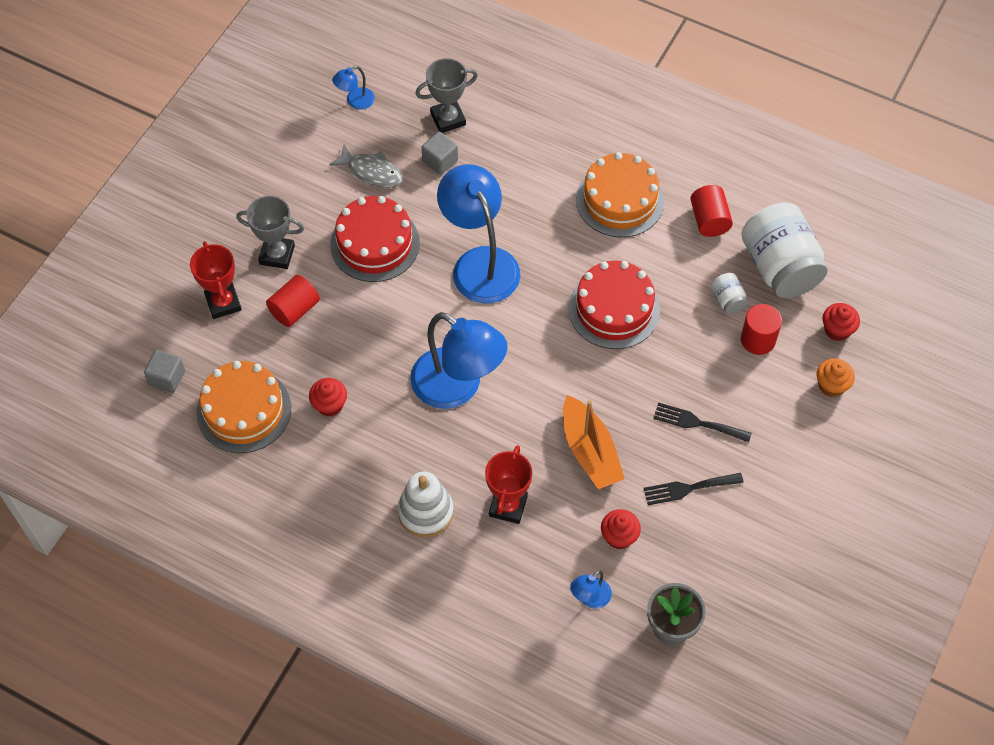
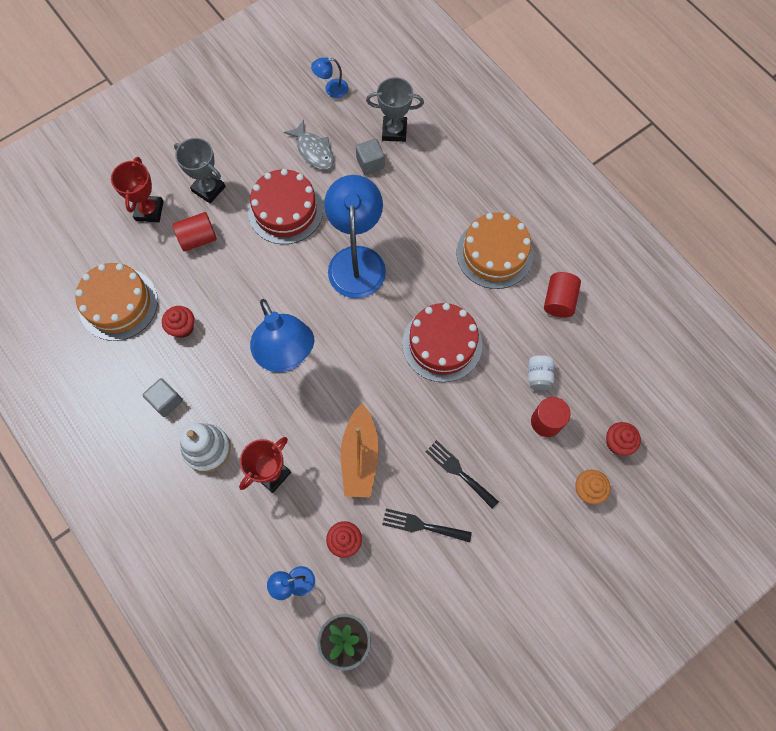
camera: 25 degrees right, 10 degrees up
grey cube [144,350,185,393] -> grey cube moved to [143,378,183,417]
white jar [741,202,828,298] -> none

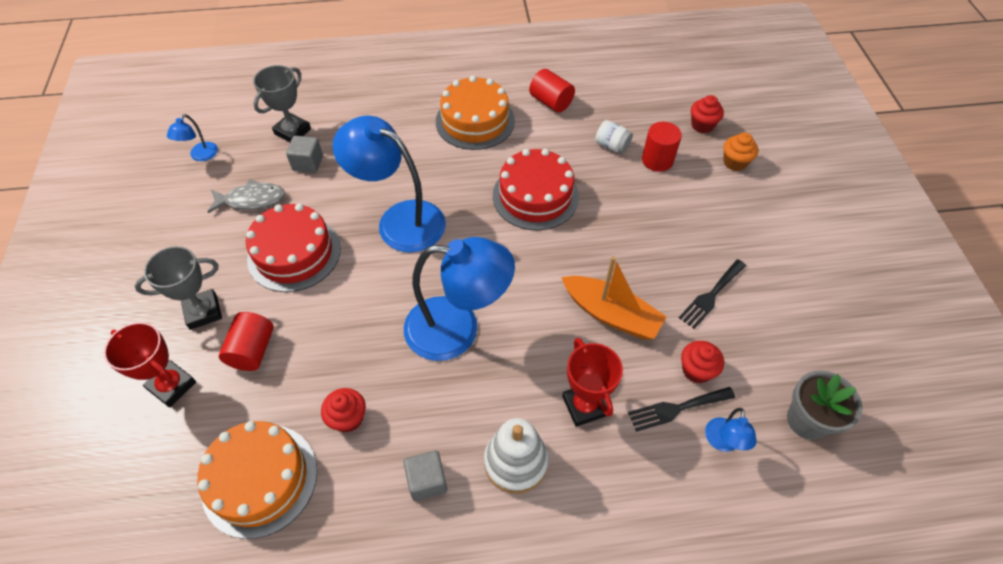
camera: 60 degrees left, 15 degrees down
black fork [425,440,499,509] -> black fork moved to [628,387,735,432]

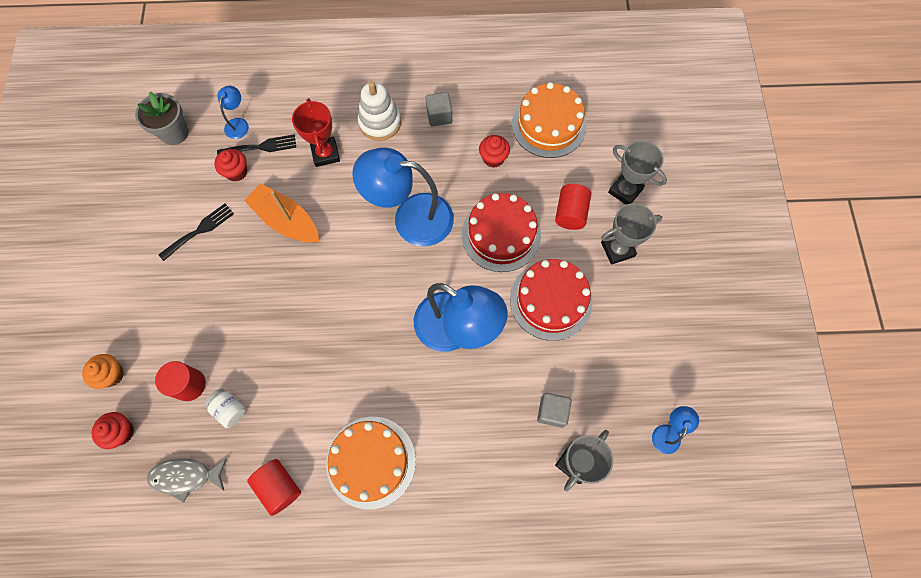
camera: 175 degrees left, 15 degrees up
red trophy [104,322,196,408] -> grey trophy [608,141,667,205]
grey fish [208,179,285,213] -> grey fish moved to [147,458,227,503]
red cake [493,149,579,230] -> red cake moved to [462,193,541,272]

